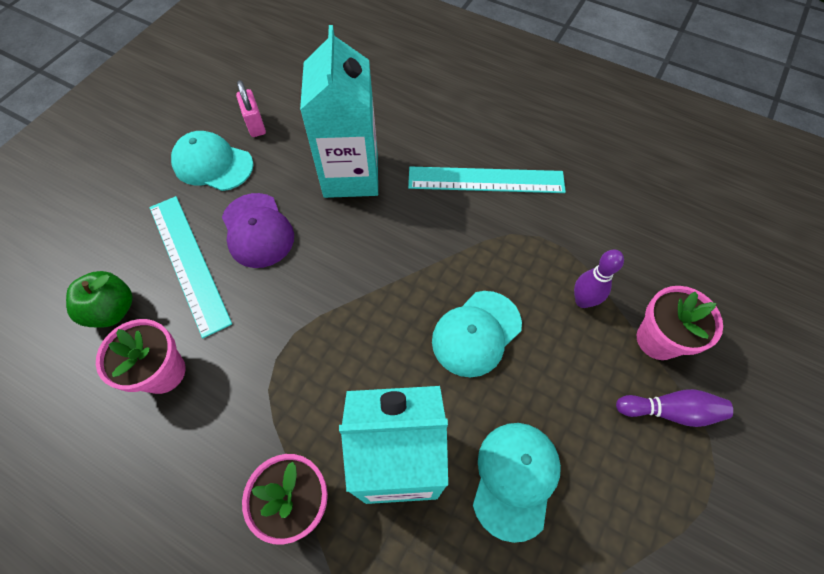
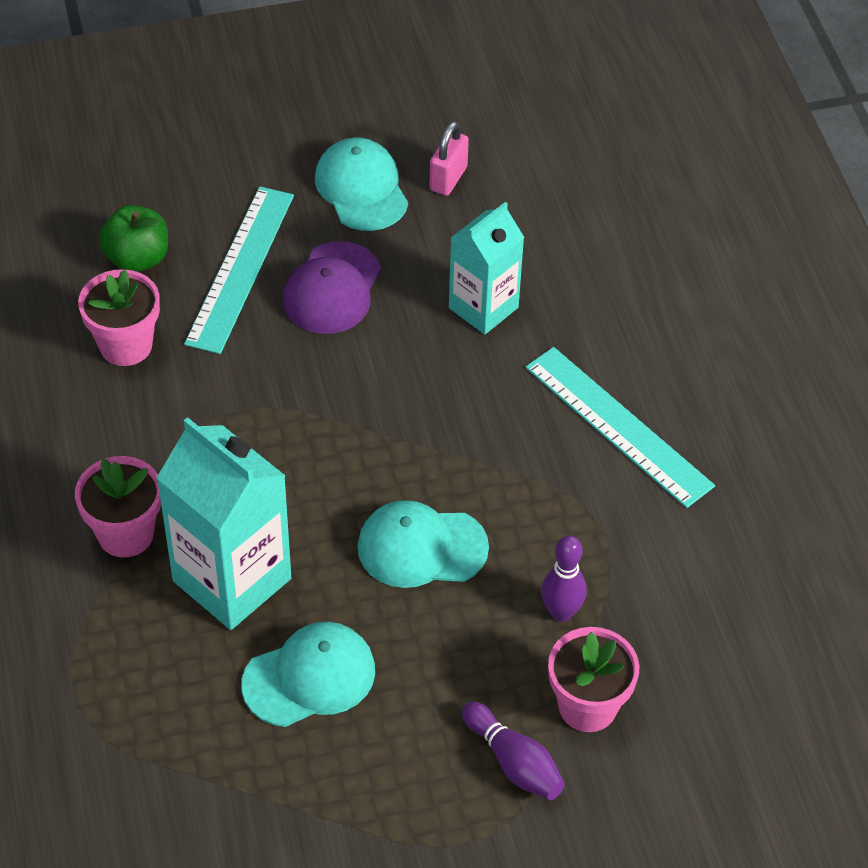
camera: 45 degrees right, 10 degrees down
turquoise carton [300,25,378,198] -> turquoise carton [449,202,524,335], size x0.65

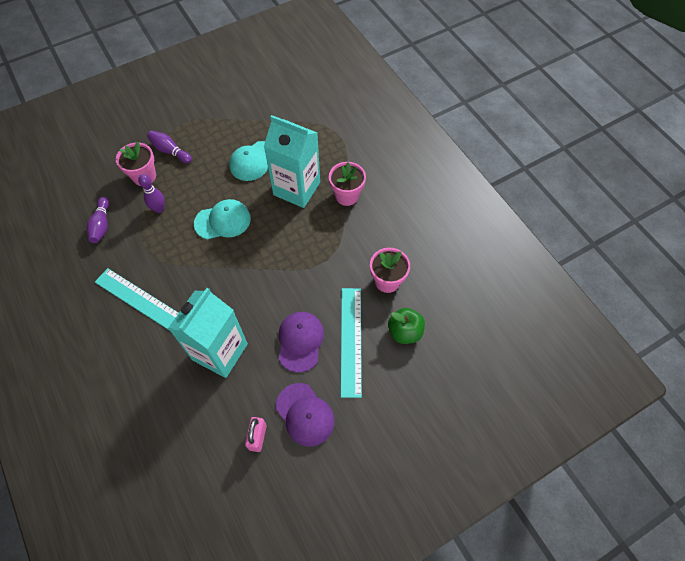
camera: 165 degrees right, 10 degrees up
turquoise cap [315,137,408,231] -> purple cap [276,383,335,446]
turquoise carton [449,202,524,335] -> turquoise carton [168,288,248,378], size x1.54
none -> purple bowling pin [86,197,109,243]

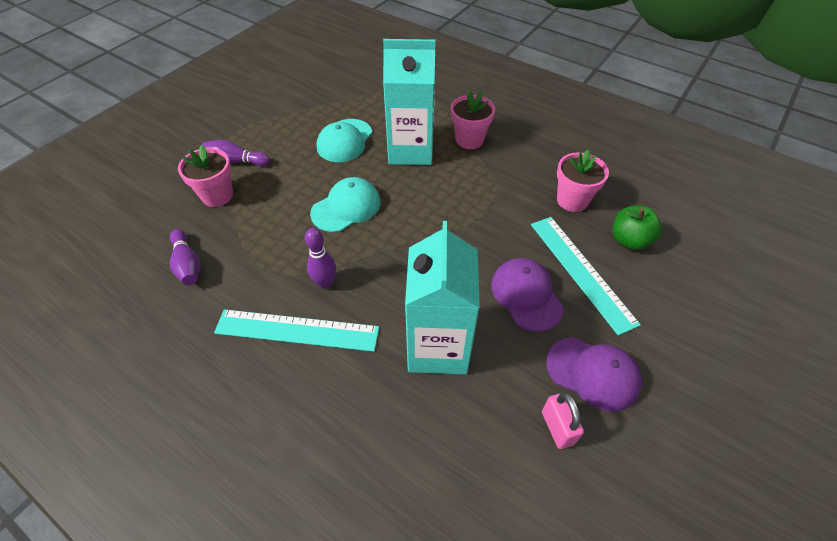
camera: 25 degrees left, 10 degrees down
purple bowling pin [138,174,165,213] -> purple bowling pin moved to [305,228,336,289]

